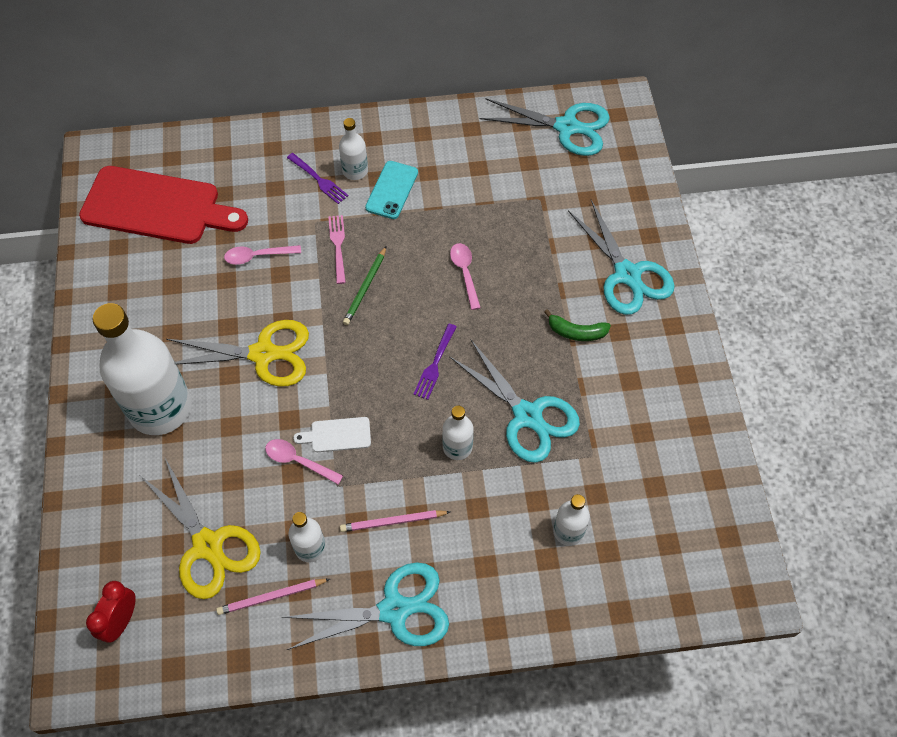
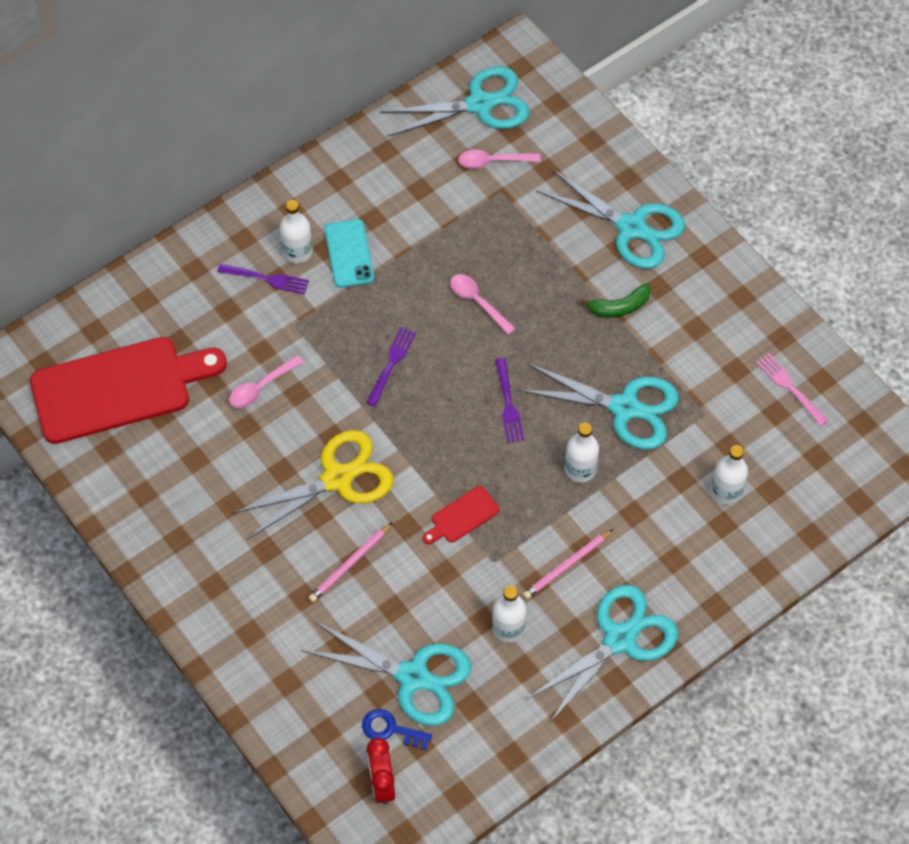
camera: 30 degrees left, 0 degrees up
white bottle [93,303,192,435] -> none
yellow scissors [141,458,261,599] -> turquoise scissors [301,621,471,726]
pink pencil [216,579,330,615] -> pink pencil moved to [308,522,393,602]
pink spoon [265,439,343,484] -> pink spoon moved to [458,150,541,169]
white cutting board [293,417,371,452] -> red cutting board [423,486,500,544]
pink fork [328,215,346,284] -> pink fork moved to [756,353,828,426]
green pencil [343,247,386,325] -> purple fork [366,327,416,407]
none -> blue key [362,709,432,750]

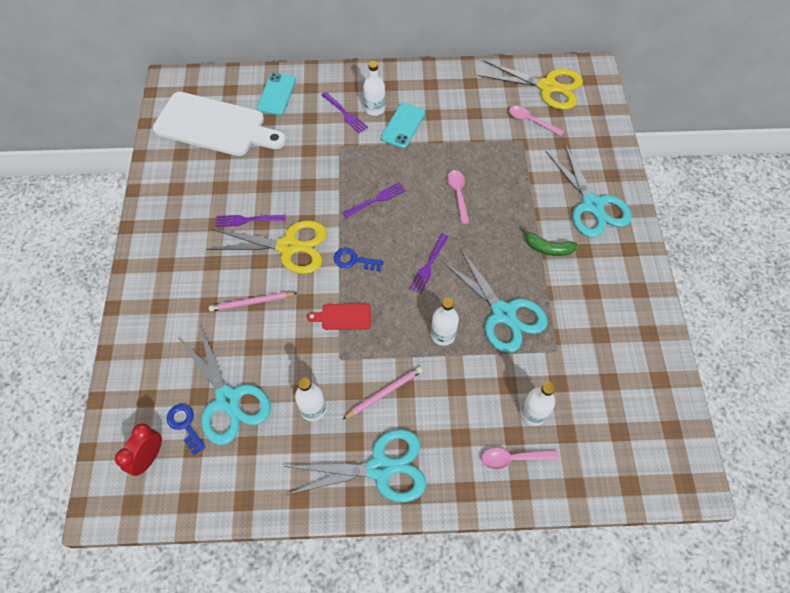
camera: 35 degrees right, 0 degrees up
red cutting board [30,337,227,444] -> white cutting board [153,92,286,156]
pink spoon [229,355,304,408] -> pink spoon moved to [481,448,558,470]
turquoise scissors [380,66,530,137] -> yellow scissors [477,60,583,110]
pink pencil [523,529,613,599] -> pink pencil turned 150 degrees clockwise [343,367,423,419]
pink fork [756,353,828,426] -> none
none -> purple fork [216,215,286,227]
none -> turquoise phone [257,73,296,115]
none -> blue key [334,248,383,272]

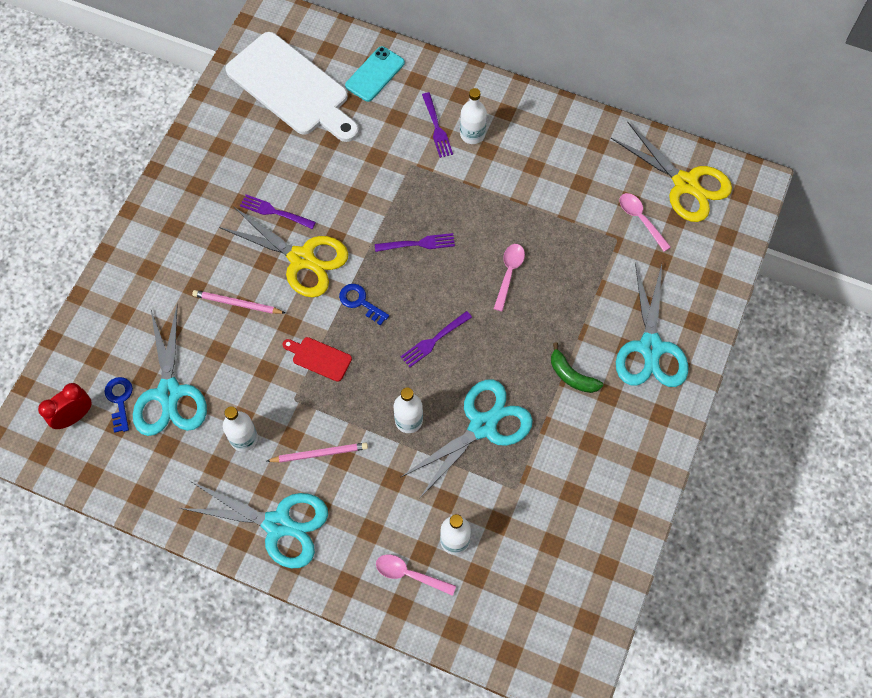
camera: 25 degrees right, 5 degrees up
turquoise phone [381,103,425,148] -> none
turquoise scissors [441,248,547,353] -> turquoise scissors turned 120 degrees counterclockwise [401,380,533,499]

